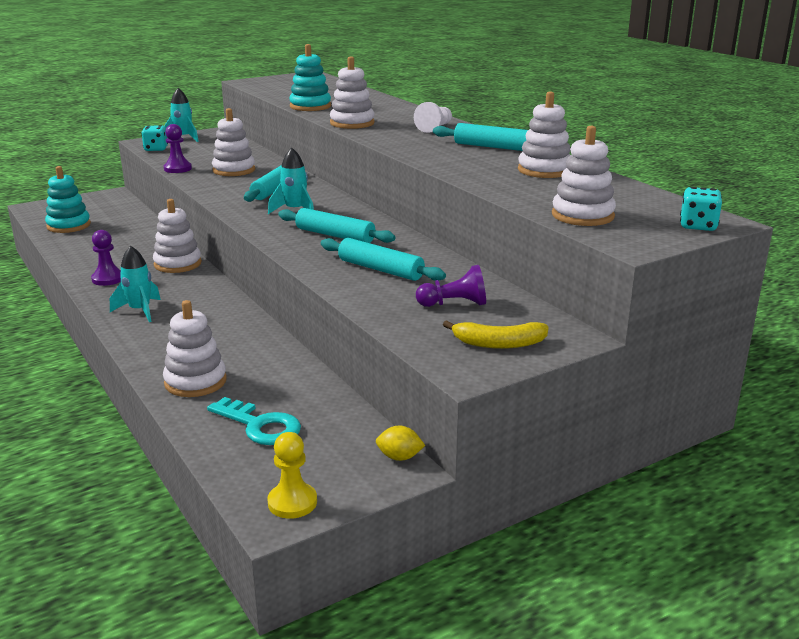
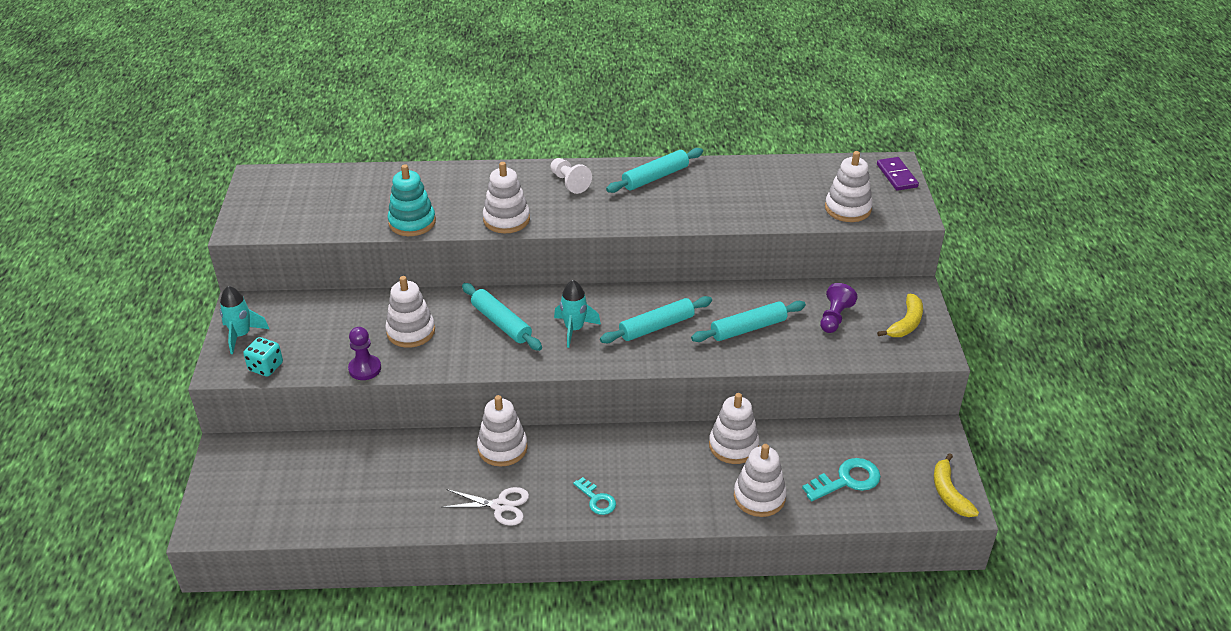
camera: 60 degrees left, 15 degrees up
turquoise stacking toy [45,166,91,233] -> none
purple pawn [91,230,121,286] -> white scissors [443,487,529,526]
turquoise rocket [110,246,161,322] -> turquoise key [573,477,616,515]
yellow pawn [267,432,317,519] -> yellow banana [934,453,979,517]
yellow lemon [376,426,425,461] -> none
white stacking toy [518,91,571,178] -> white stacking toy moved to [709,393,759,464]
turquoise dice [680,187,722,231] -> purple domino [877,157,919,191]

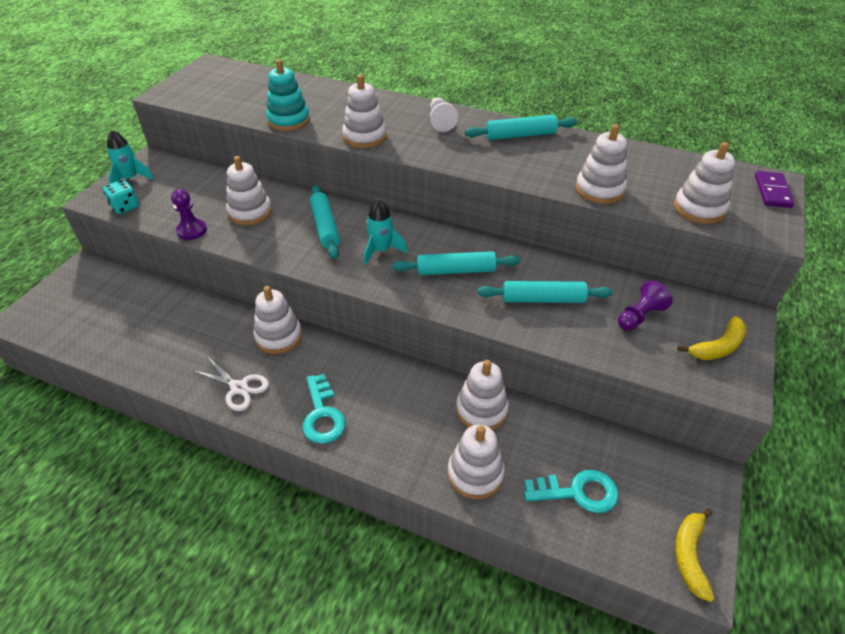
camera: 25 degrees right, 5 degrees up
turquoise key [573,477,616,515] -> turquoise key [302,374,346,444], size x1.57
none -> white stacking toy [575,124,627,204]

